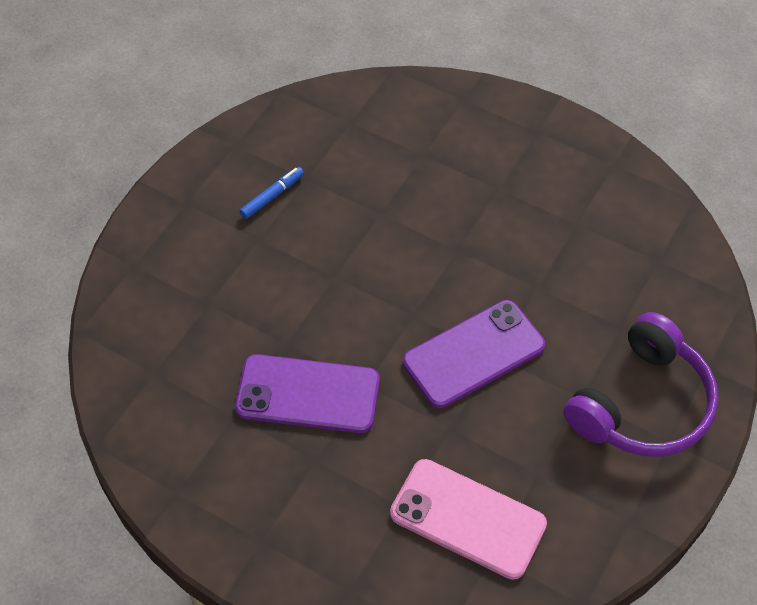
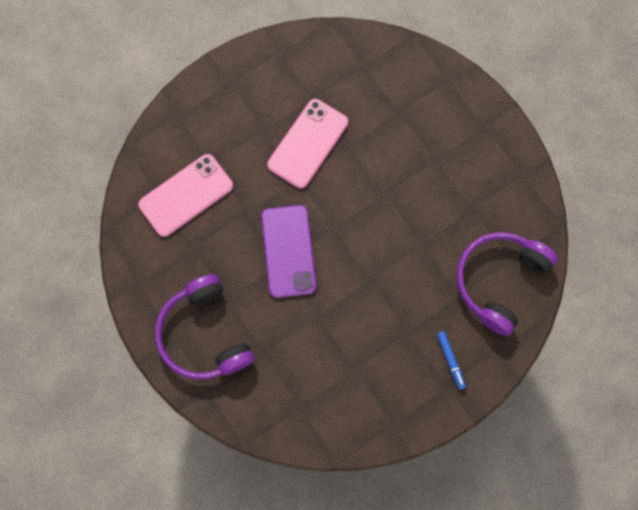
camera: 115 degrees right, 20 degrees up
purple phone [235,354,380,433] -> pink phone [267,99,348,189]
blue marker [240,167,304,219] -> blue marker moved to [437,331,466,390]
none -> purple headphones [456,232,558,336]

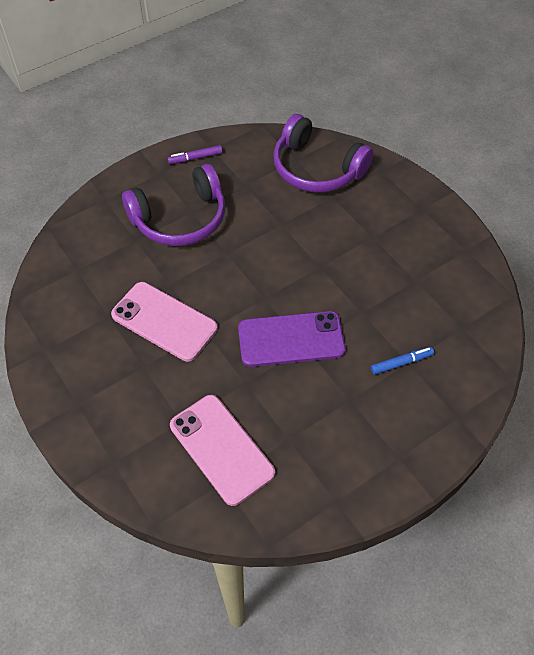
camera: 90 degrees left, 20 degrees down
purple headphones [155,274,254,380] -> purple headphones moved to [122,164,225,246]
blue marker [437,331,466,390] -> blue marker moved to [371,347,434,375]
none -> purple marker [168,145,222,164]

